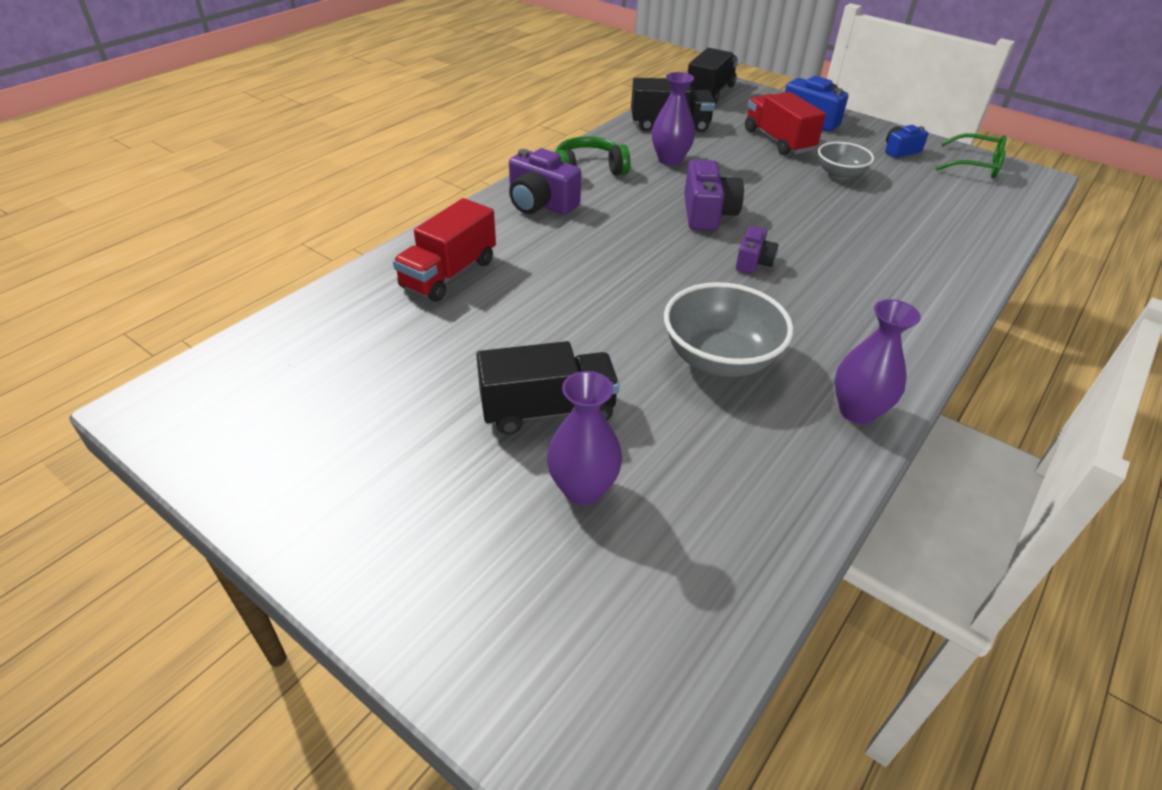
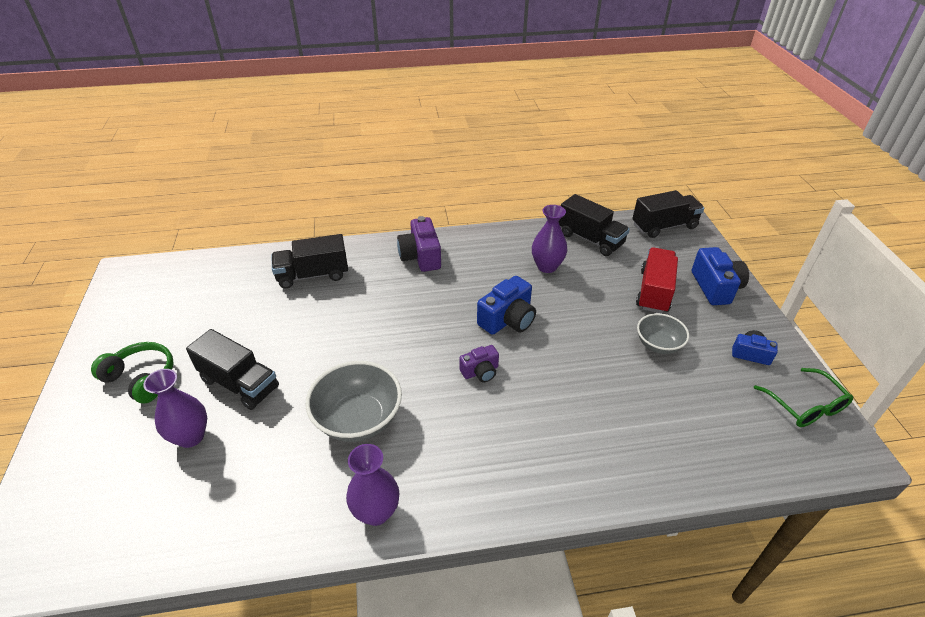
camera: 45 degrees right, 0 degrees up
red truck [393,198,496,302] -> black truck [272,234,348,289]
green headphones [555,136,631,175] -> green headphones moved to [91,342,174,403]
purple camera [684,159,744,231] -> blue camera [477,276,536,335]

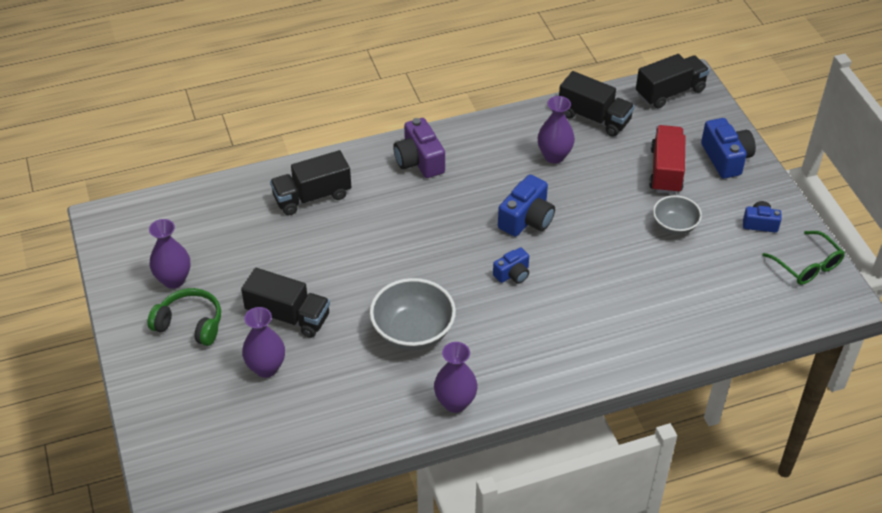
camera: 10 degrees left, 5 degrees up
purple camera [459,345,499,382] -> blue camera [493,247,529,284]
none -> purple vase [149,219,191,289]

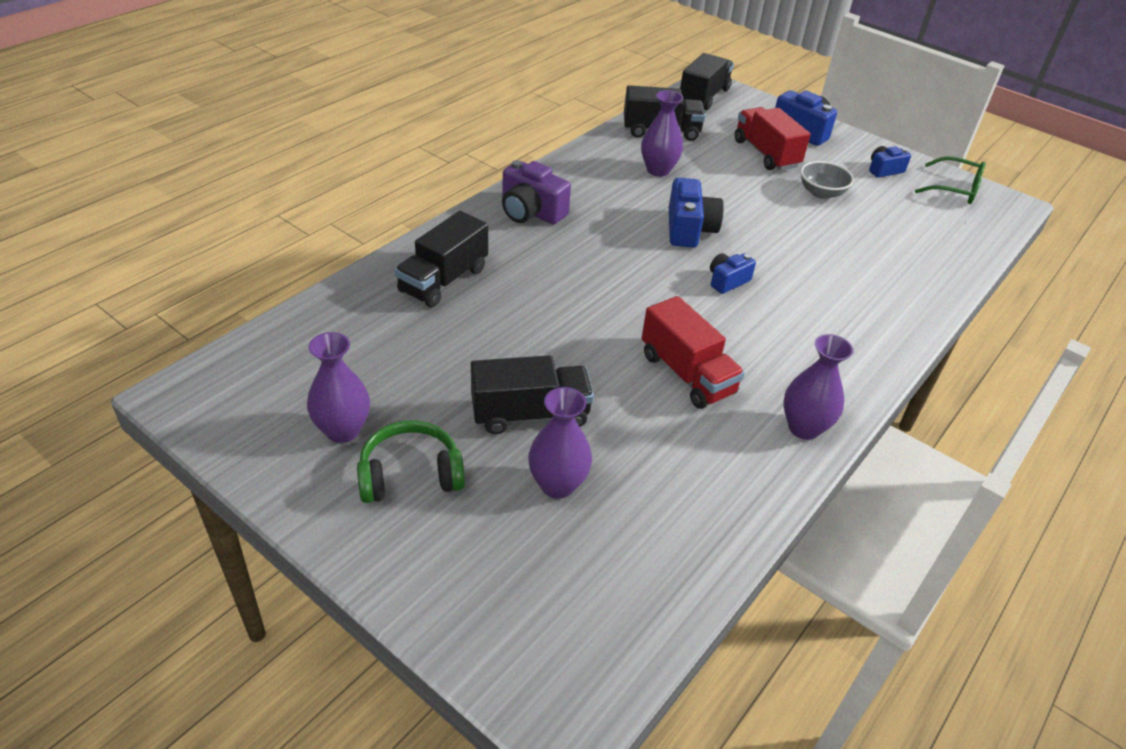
camera: 35 degrees left, 5 degrees down
grey bowl [370,278,456,351] -> red truck [642,296,745,409]
blue camera [493,247,529,284] -> blue camera turned 150 degrees counterclockwise [710,253,756,294]

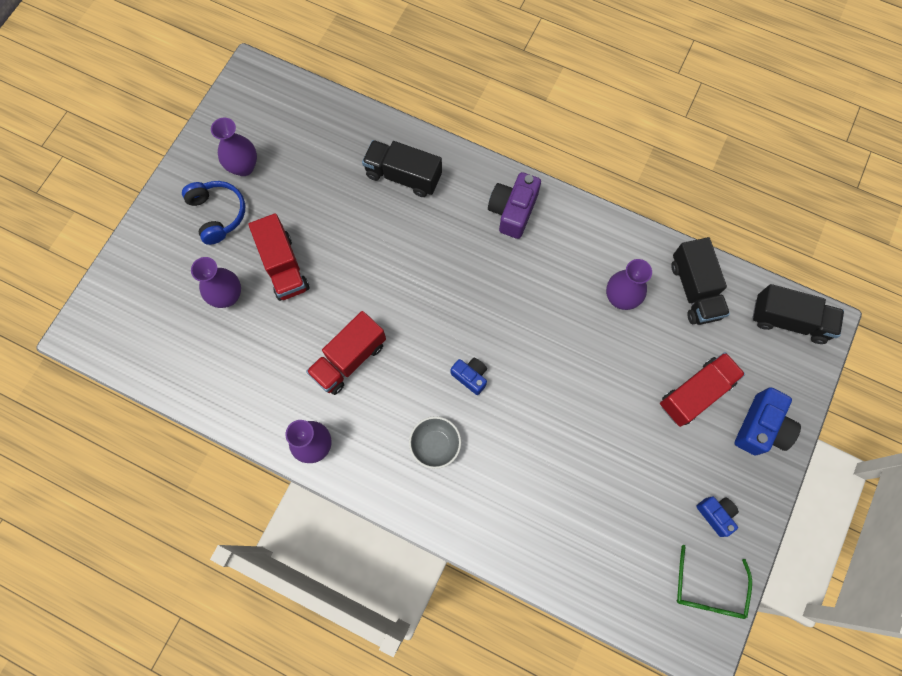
camera: 80 degrees right, 30 degrees up
green headphones [357,420,465,503] -> blue headphones [182,181,245,245]
black truck [471,355,594,434] -> red truck [248,213,309,301]
blue camera [669,178,724,247] -> none
grey bowl [801,161,854,199] -> grey bowl moved to [409,416,461,469]

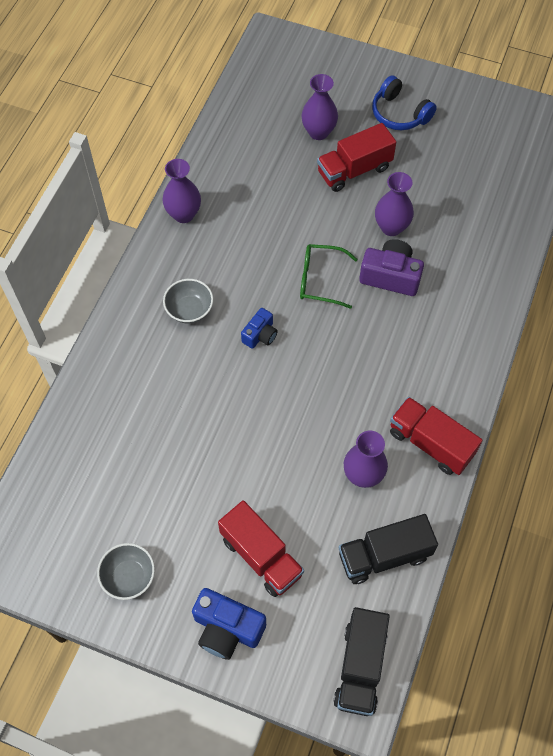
camera: 85 degrees right, 10 degrees down
blue headphones [182,181,245,245] -> blue headphones turned 75 degrees clockwise [372,75,437,130]
purple vase [211,118,257,176] -> purple vase moved to [375,172,414,236]
red truck [306,311,386,395] -> red truck moved to [390,397,483,475]
black truck [362,140,442,197] -> none
purple camera [488,172,541,239] -> purple camera moved to [359,239,424,296]
green glasses [677,545,752,619] -> green glasses moved to [300,244,358,309]
blue camera [696,496,739,537] -> grey bowl [97,543,155,600]

